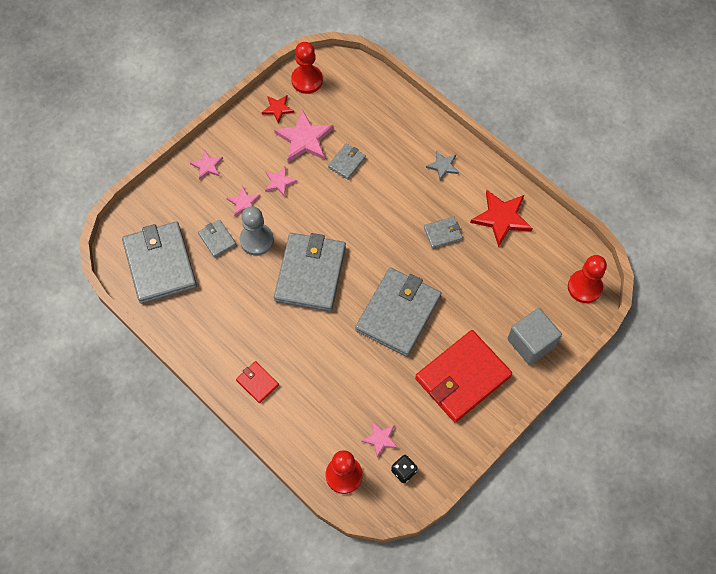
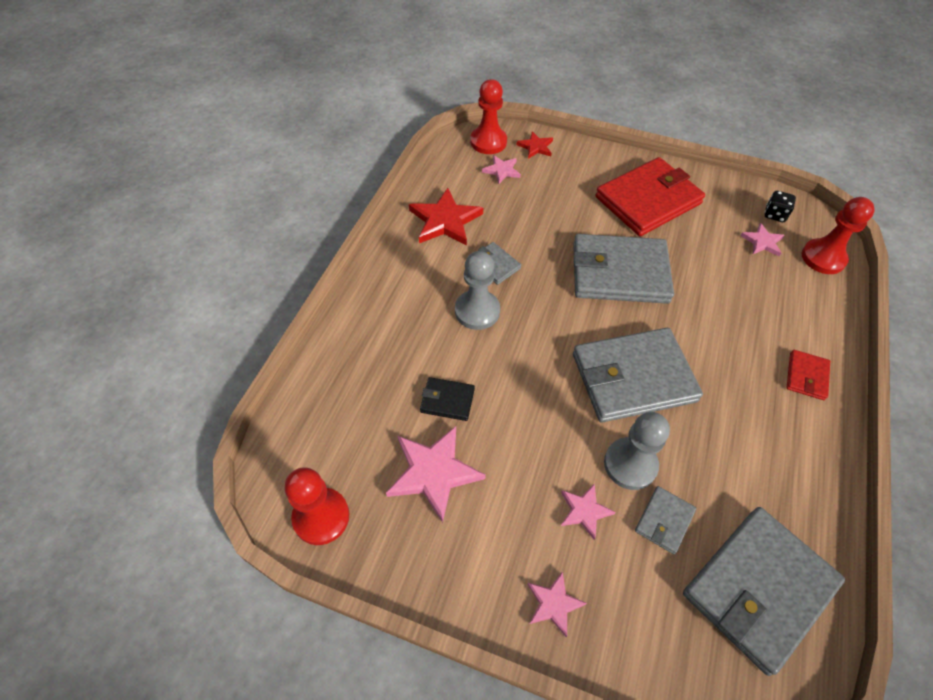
camera: 115 degrees left, 10 degrees down
red star [262,95,294,124] -> red star moved to [516,131,553,159]
pink star [265,167,297,196] -> pink star moved to [482,155,521,184]
grey wallet [328,144,366,180] -> black wallet [420,377,475,421]
red wallet [415,330,512,422] -> red wallet turned 60 degrees counterclockwise [595,157,705,236]
grey star [426,151,459,181] -> none
grey cube [507,308,562,365] -> none
none -> grey pawn [455,251,500,330]

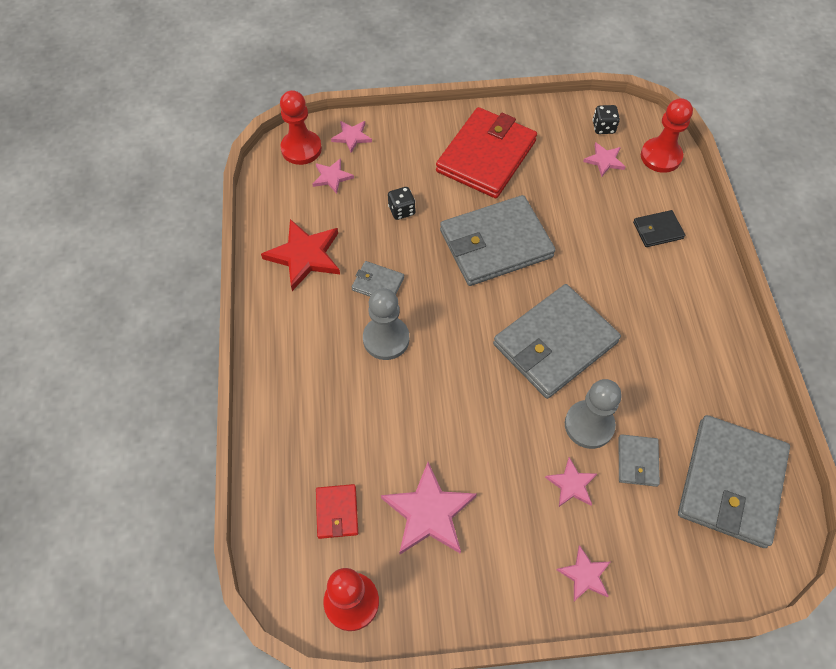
camera: 25 degrees left, 5 degrees up
black wallet [420,377,475,421] -> black wallet moved to [633,210,685,247]
red star [516,131,553,159] -> pink star [331,121,372,153]
red wallet [787,350,830,400] -> red wallet moved to [316,484,358,539]
none -> black dice [388,187,416,220]

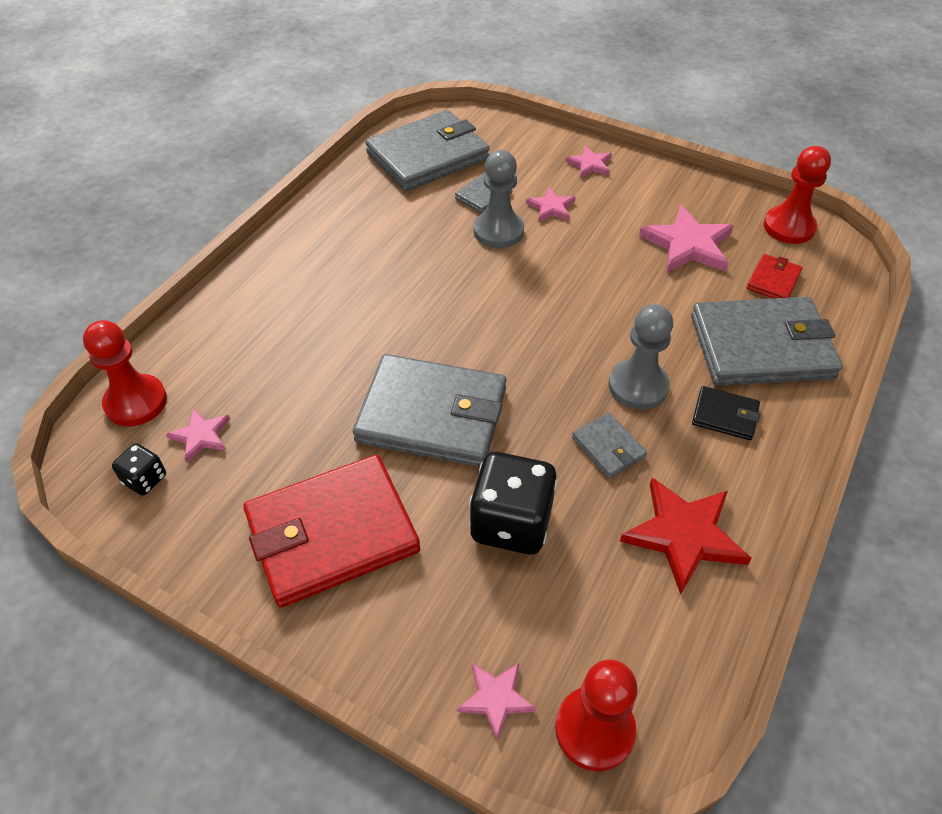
camera: 145 degrees left, 10 degrees down
pink star [312,158,354,194] -> none
black dice [388,187,416,220] -> black dice [469,452,557,555], size x1.99
grey wallet [493,284,621,399] -> grey wallet moved to [691,297,843,386]
black wallet [633,210,685,247] -> black wallet moved to [692,386,760,440]

